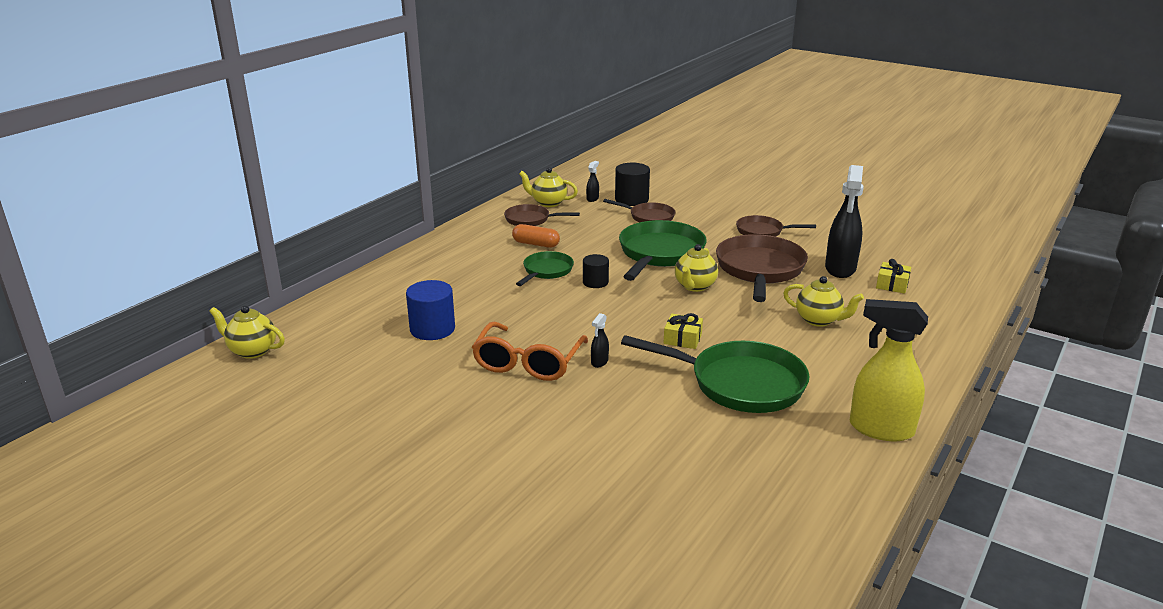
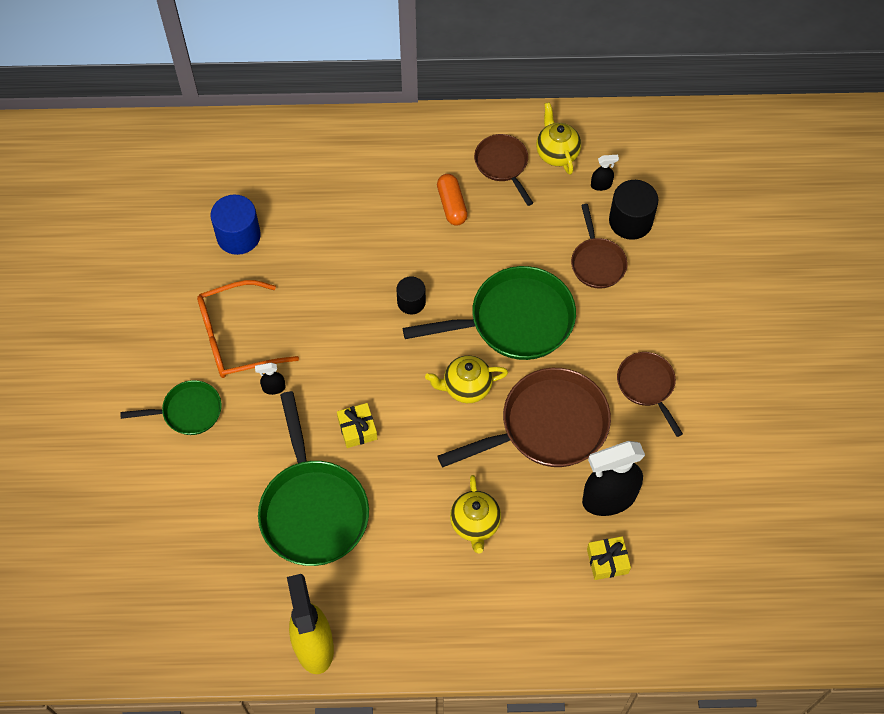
camera: 55 degrees right, 35 degrees up
yellow teapot [209,305,285,359] -> none
green pan [516,251,574,286] -> green pan moved to [120,380,222,435]

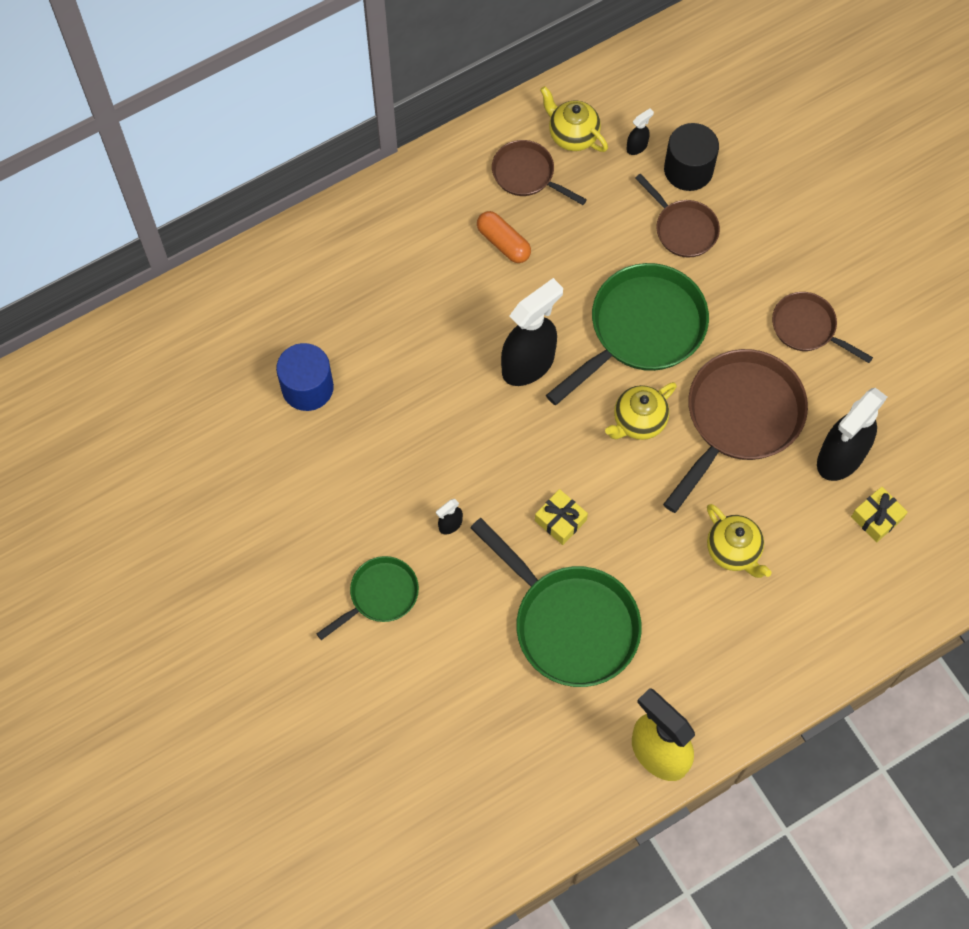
camera: 30 degrees left, 5 degrees up
orange glasses [197,280,299,378] -> none
black cylinder [397,276,426,314] -> black spray bottle [501,278,563,386]

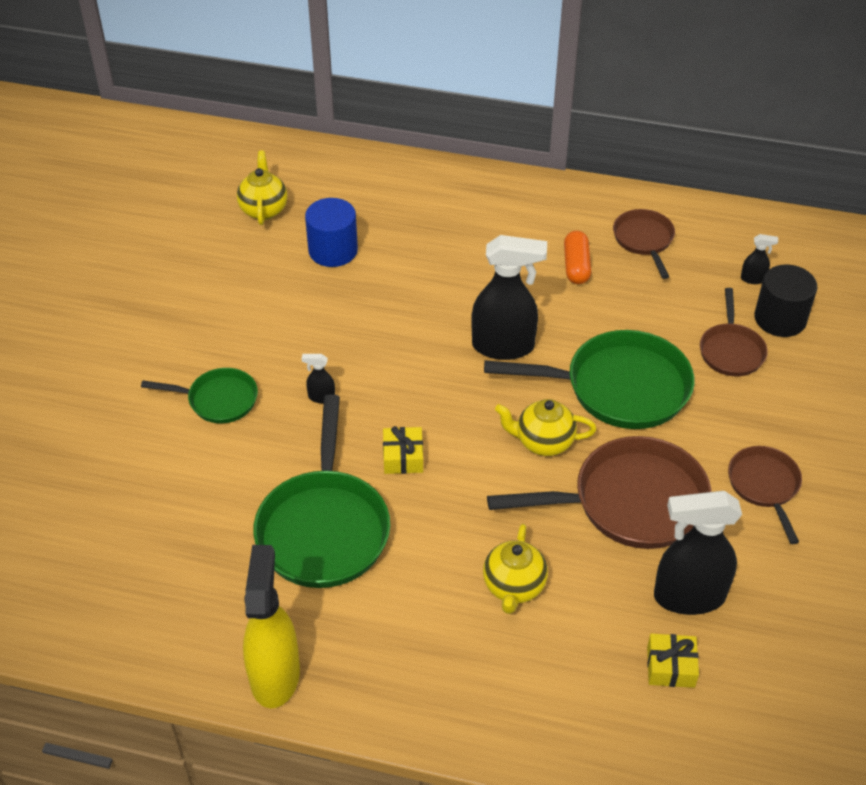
camera: 45 degrees right, 20 degrees down
yellow teapot [540,86,608,152] -> yellow teapot moved to [237,150,288,225]

